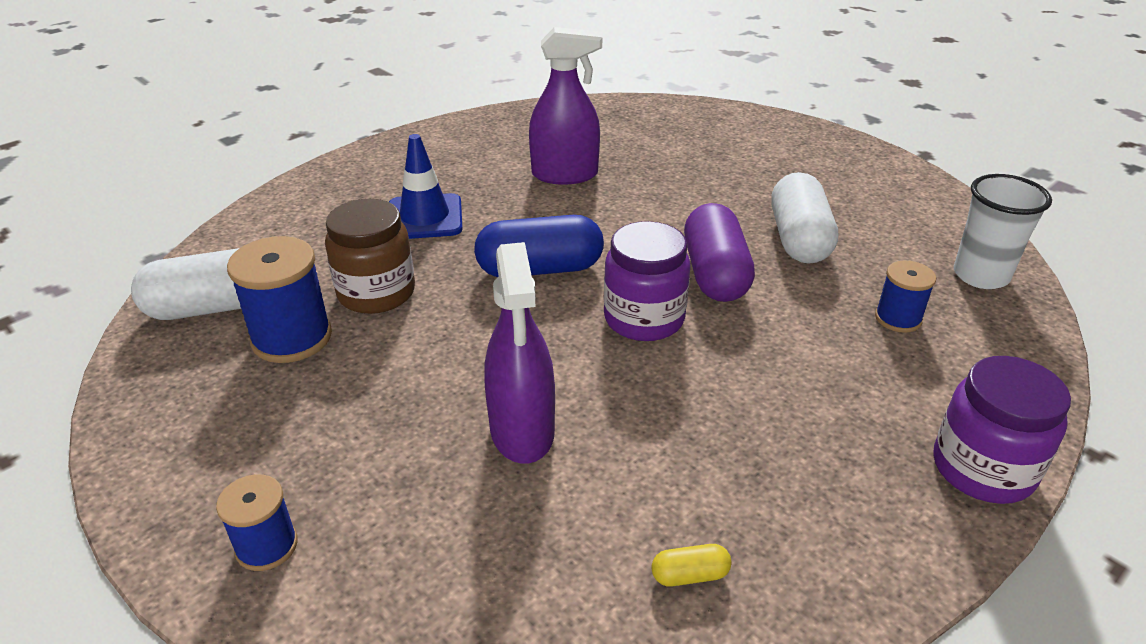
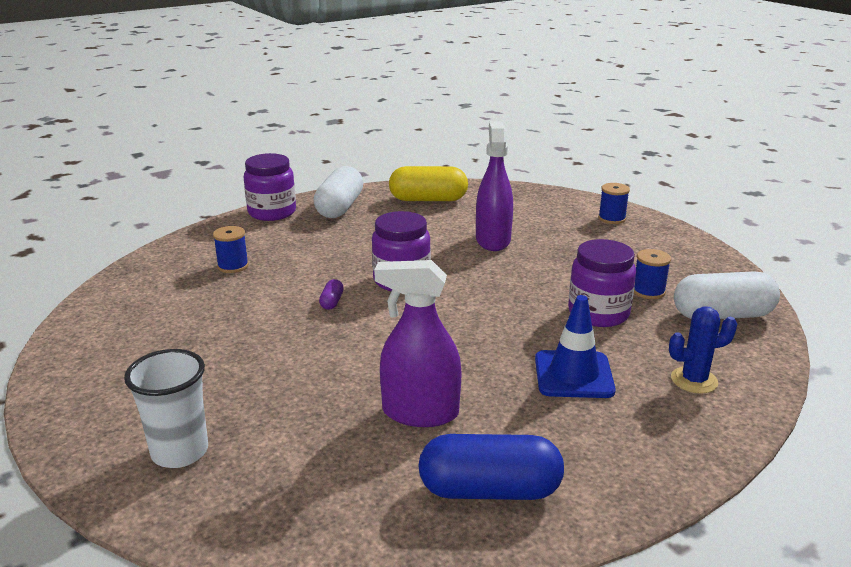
camera: 170 degrees left, 10 degrees down
blue spool [227,236,332,363] -> blue spool [634,249,671,299], size x0.59
brown jar [325,199,415,314] -> purple jar [568,239,636,327]
blue capsule [474,215,604,277] -> blue capsule moved to [418,434,564,500]
yellow capsule [651,544,732,587] -> yellow capsule [389,166,468,201], size x2.37
purple capsule [684,203,755,302] -> purple capsule [319,279,344,310], size x0.42
white capsule [771,172,838,264] -> white capsule moved to [314,166,363,218]
white cup [954,174,1052,289] -> white cup moved to [124,349,208,468]
none -> blue cactus [669,306,737,394]

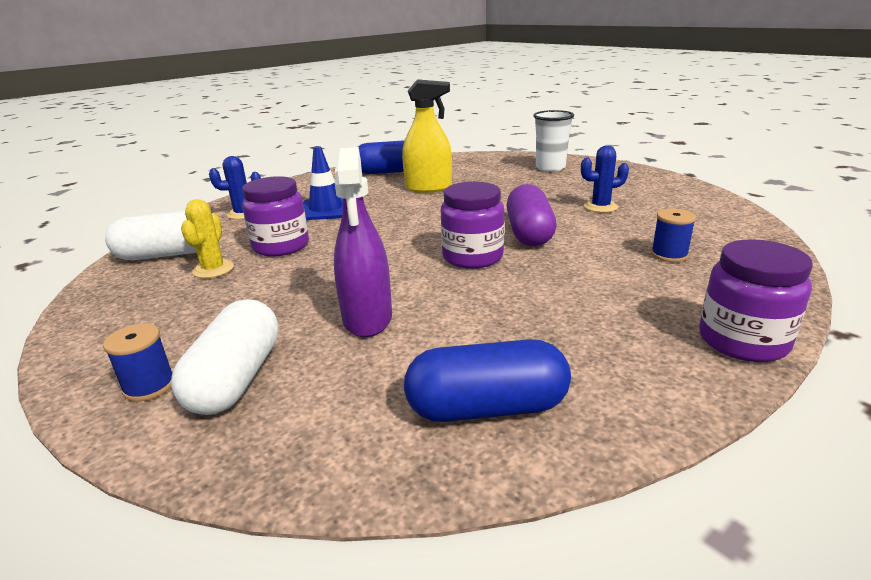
camera: 175 degrees right, 0 degrees up
white capsule [314,166,363,218] -> white capsule moved to [171,299,279,415]
purple capsule [319,279,344,310] -> purple capsule [506,184,556,246], size x2.37
purple spray bottle [374,260,462,427] -> yellow spray bottle [402,79,452,193]
yellow capsule [389,166,468,201] -> blue capsule [404,339,571,422]
blue spool [634,249,671,299] -> yellow cactus [181,199,234,278]
none -> blue cactus [581,146,629,213]

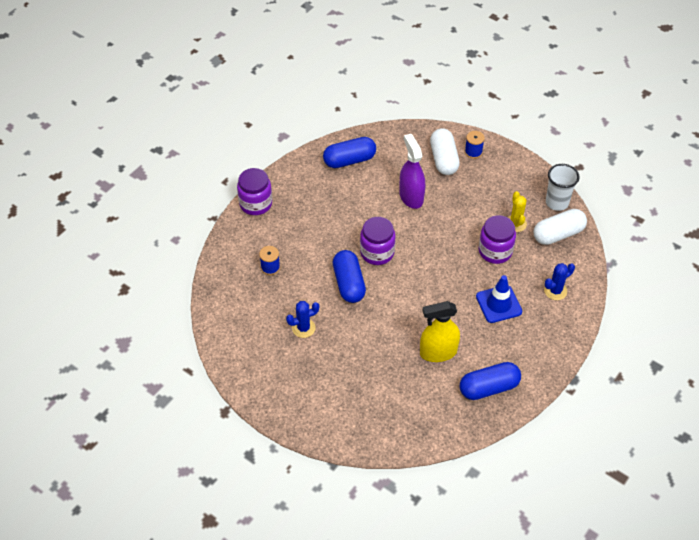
camera: 165 degrees right, 25 degrees up
purple capsule [506,184,556,246] -> blue capsule [333,250,366,303]
white cup [533,110,574,172] -> white cup moved to [546,164,580,211]

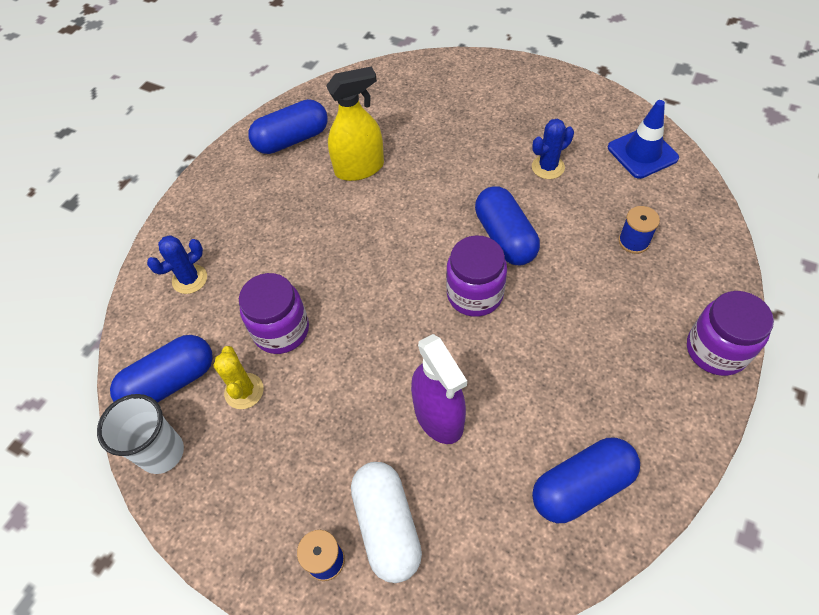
camera: 175 degrees right, 5 degrees up
blue traffic cone [476,275,522,323] -> blue traffic cone moved to [608,100,679,179]
white capsule [533,209,587,245] -> blue capsule [110,335,213,403]

